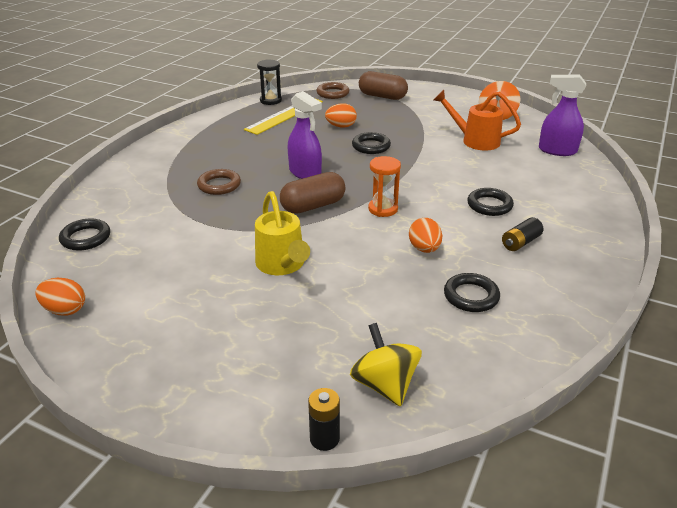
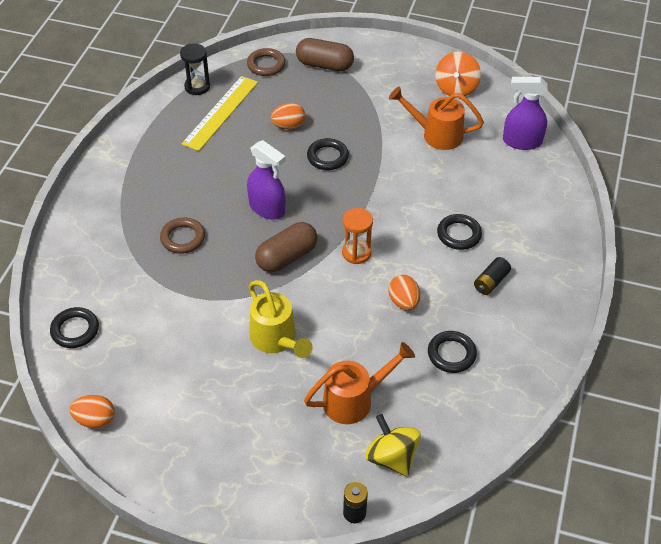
camera: 10 degrees left, 15 degrees up
none -> orange watering can [304,342,415,424]

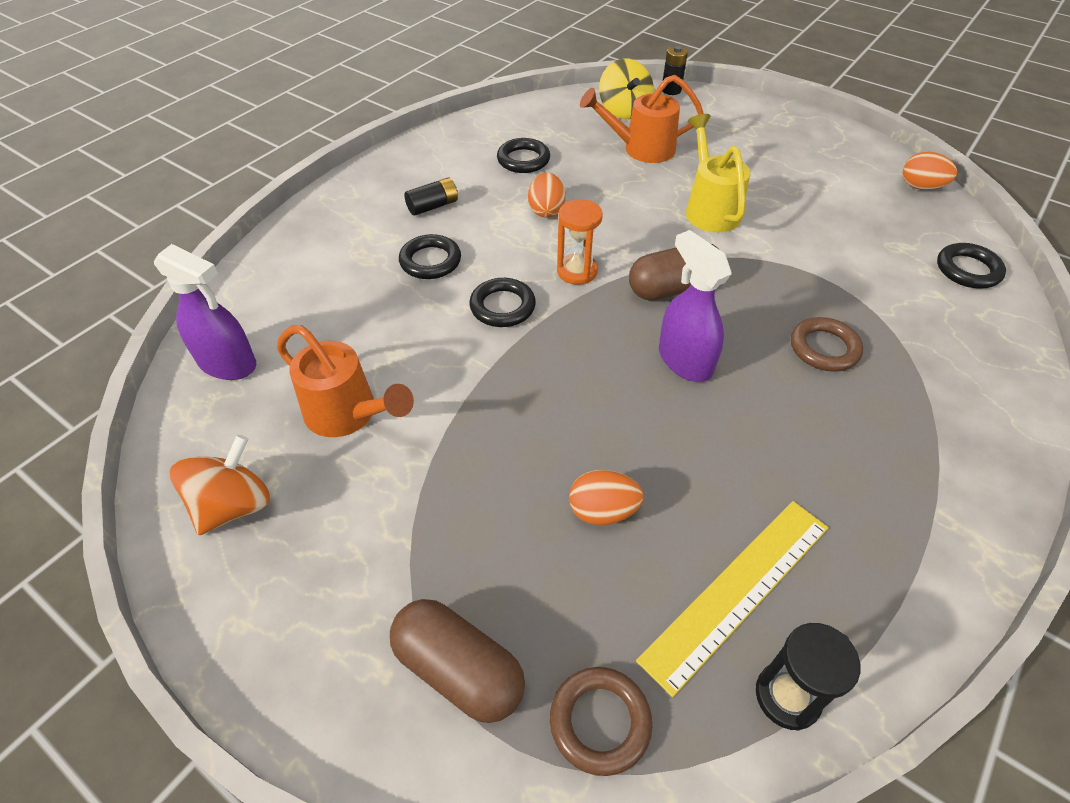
camera: 160 degrees left, 0 degrees up
black ring [307,138,349,170] -> black ring moved to [469,278,536,327]

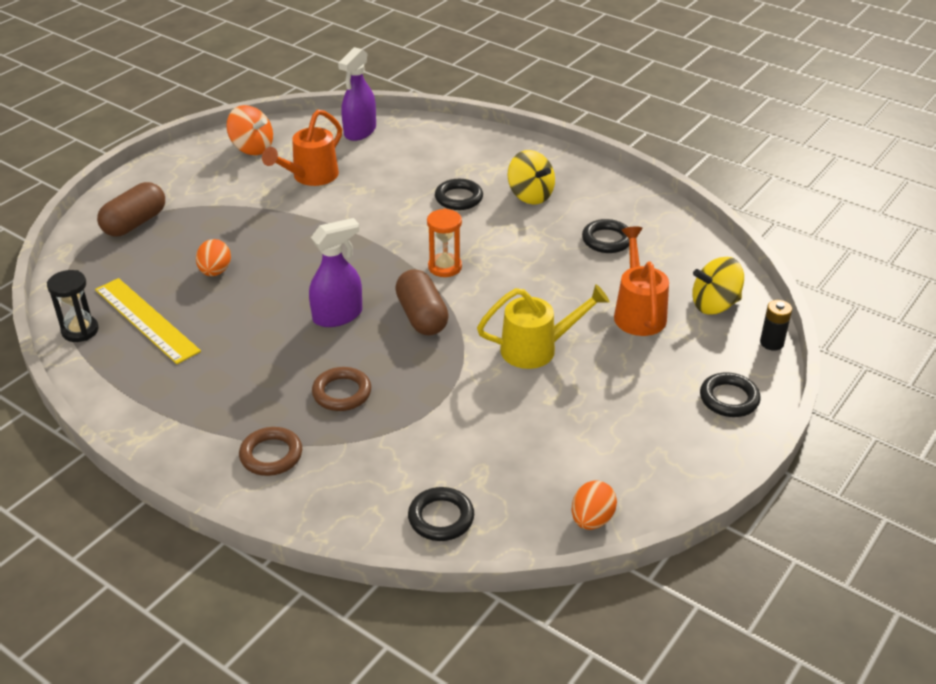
camera: 90 degrees right, 10 degrees down
black battery [404,178,458,216] -> yellow spinning top [507,150,555,205]
black ring [469,278,536,327] -> black ring moved to [700,372,761,417]
orange egg [528,172,566,218] -> none
brown ring [550,667,652,776] -> brown ring moved to [239,427,302,476]

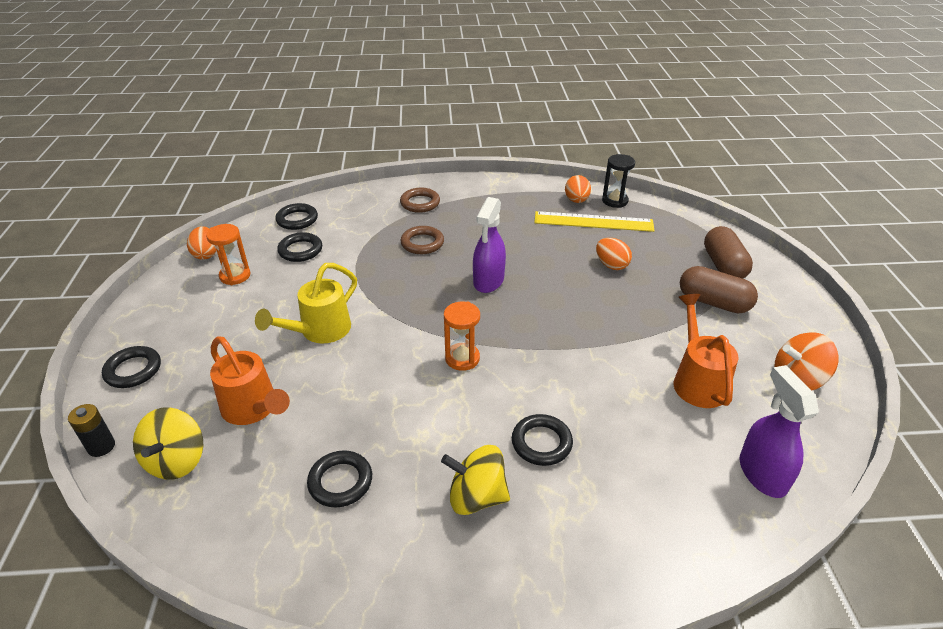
camera: 140 degrees right, 0 degrees up
brown capsule [395,269,449,336] -> brown capsule moved to [680,266,758,313]
yellow spinning top [692,257,744,315] -> yellow spinning top turned 150 degrees clockwise [133,407,203,480]
none -> orange hourglass [206,224,250,285]
none -> black ring [277,232,322,262]
none -> orange egg [565,175,591,203]

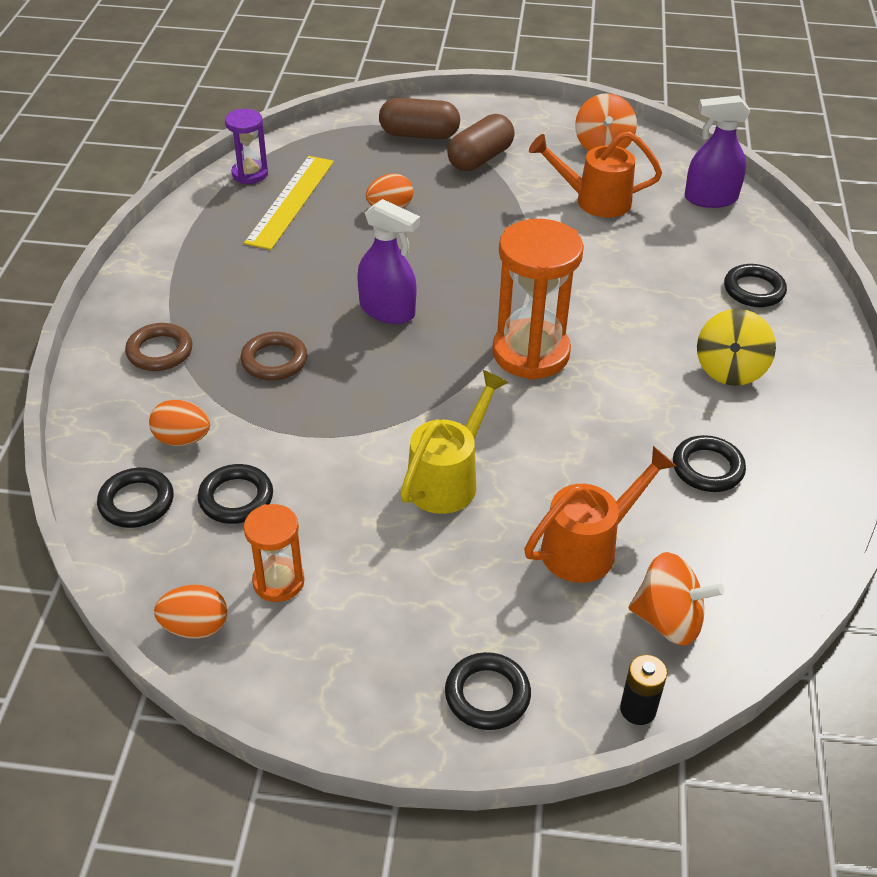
camera: 80 degrees left, 5 degrees up
yellow spinning top [133,407,203,480] -> orange spinning top [629,552,724,646]
yellow watering can [255,263,357,344] -> yellow watering can turned 105 degrees counterclockwise [400,370,509,514]
orange hourglass [444,302,480,371] -> orange hourglass [492,219,584,380], size x1.82
black ring [512,414,573,466] -> black ring moved to [724,264,787,307]
orange egg [565,175,591,203] -> orange egg moved to [149,400,210,446]
black hourglass [602,154,635,208] -> purple hourglass [225,109,268,184]

